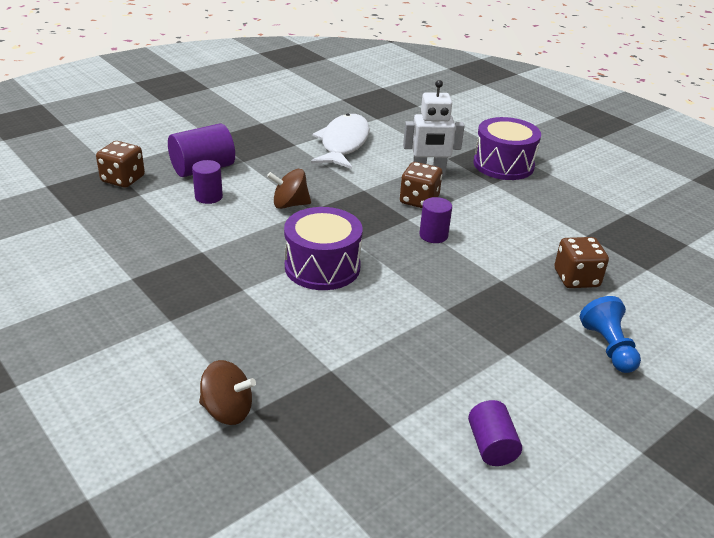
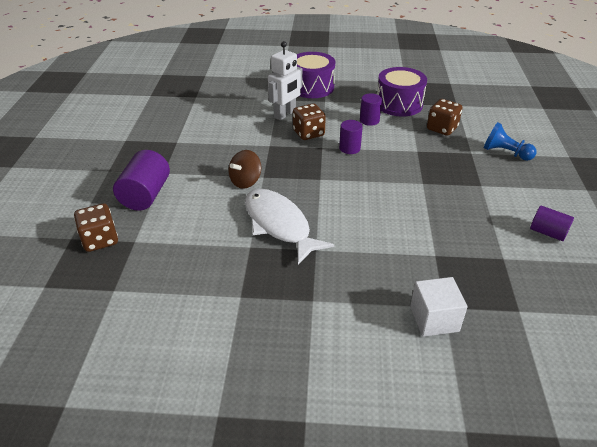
camera: 45 degrees left, 5 degrees up
purple cylinder [192,160,223,204] -> purple cylinder moved to [360,93,382,126]
brown spinning top [199,360,256,425] -> white cube [410,277,468,337]
purple drum [284,207,363,290] -> purple drum moved to [377,67,427,117]
white fish [311,113,370,169] -> white fish moved to [245,188,334,265]

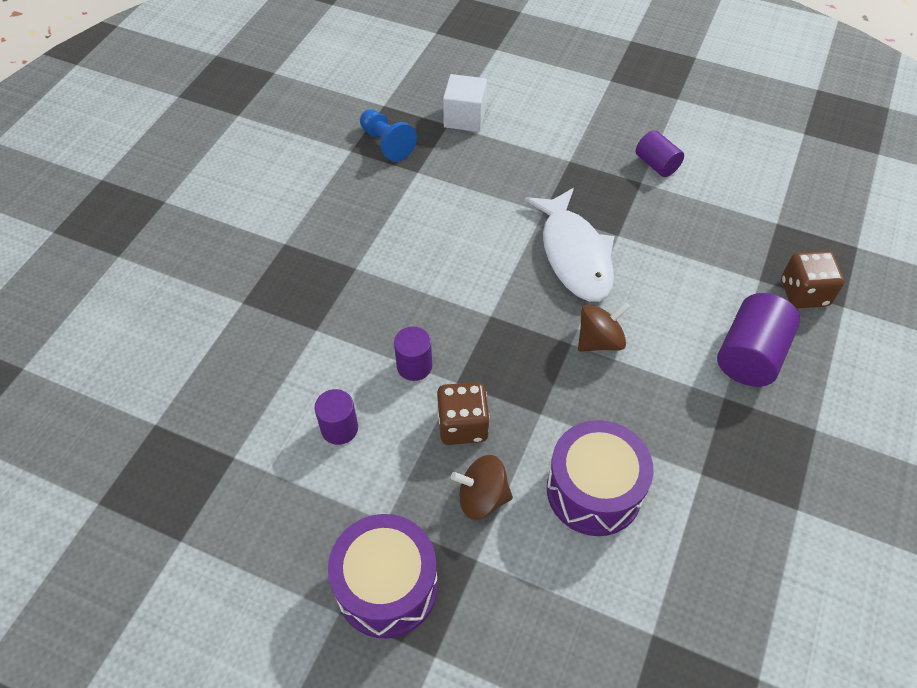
camera: 160 degrees left, 15 degrees up
white robot [268,41,302,120] -> brown spinning top [451,455,513,520]
purple drum [377,67,427,117] -> purple drum moved to [547,420,654,536]
brown dice [427,99,463,136] -> none
blue pawn [484,122,537,161] -> blue pawn moved to [360,109,417,162]
purple cylinder [530,205,574,241] -> purple cylinder moved to [636,130,684,177]

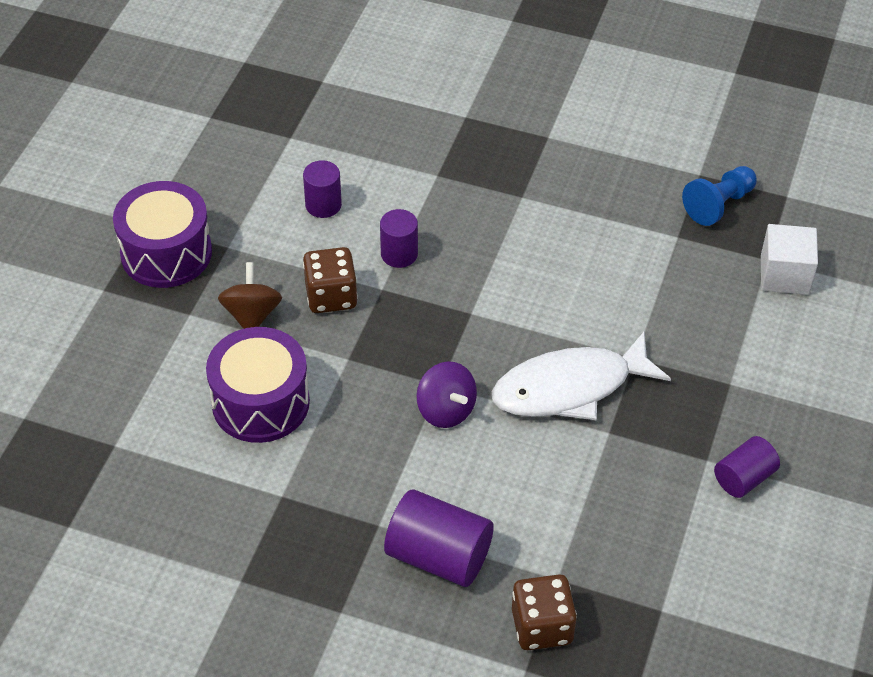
camera: 85 degrees right, 5 degrees down
brown spinning top [578,302,630,352] -> purple spinning top [416,361,477,428]

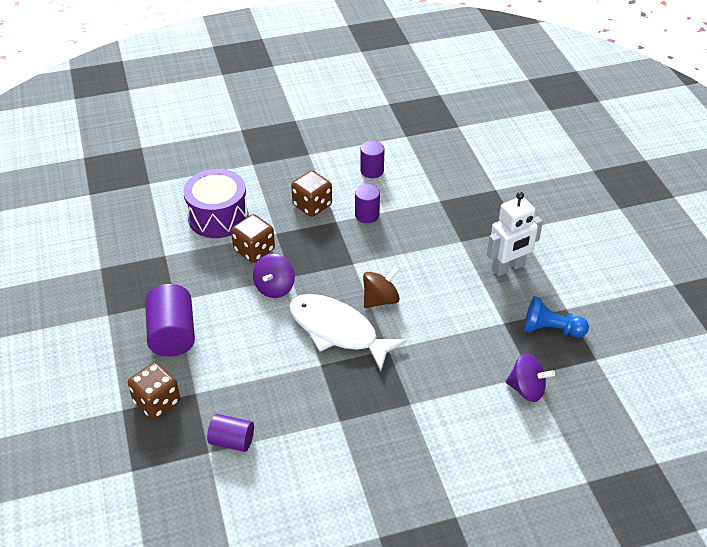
camera: 55 degrees right, 5 degrees down
purple drum [113,181,212,288] -> none
brown spinning top [218,262,282,329] -> brown spinning top moved to [363,267,400,308]
purple cylinder [714,436,780,498] -> purple cylinder moved to [207,414,254,452]
white cube [761,224,818,295] -> purple spinning top [506,353,555,402]
none -> brown dice [231,214,275,263]
none -> white robot [487,192,543,277]

